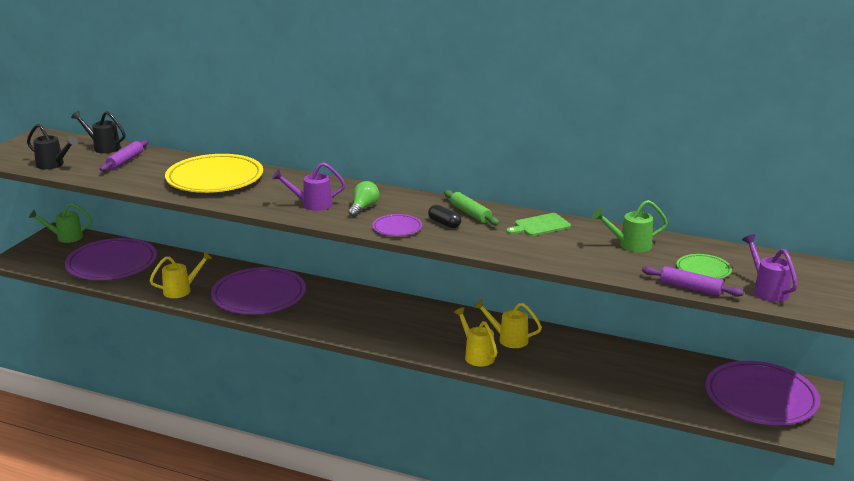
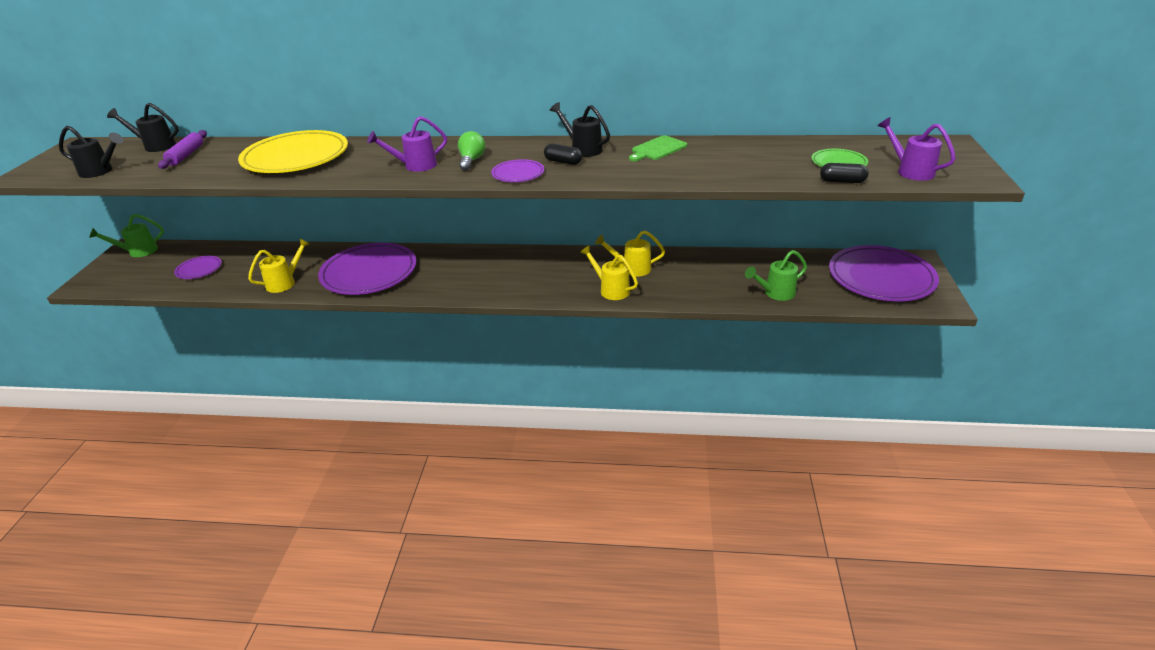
camera: 15 degrees left, 10 degrees up
purple plate [65,238,157,280] -> purple plate [174,256,222,279], size x0.47
green rolling pin [444,190,499,226] -> black watering can [550,102,610,157]
green watering can [592,200,668,252] -> green watering can moved to [745,250,807,301]
purple rolling pin [642,266,744,297] -> black capsule [820,163,869,183]

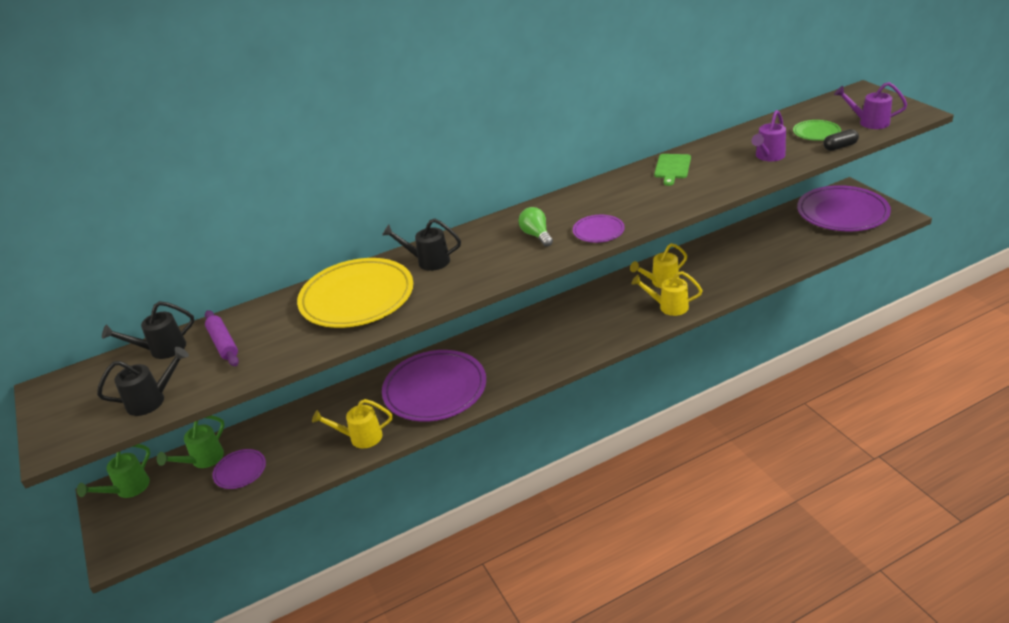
camera: 30 degrees left, 0 degrees up
yellow watering can [248,239,310,293] -> yellow watering can turned 105 degrees counterclockwise [312,399,393,448]
purple watering can [367,116,447,172] -> purple watering can moved to [751,110,786,161]
black capsule [544,143,582,165] -> none
black watering can [550,102,610,157] -> black watering can moved to [382,219,461,271]
green watering can [745,250,807,301] -> green watering can moved to [157,415,225,468]

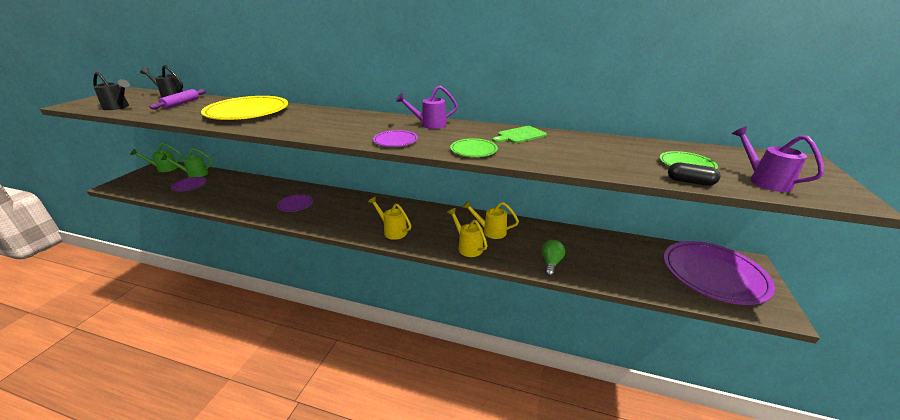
camera: 40 degrees right, 5 degrees down
yellow watering can [312,399,393,448] -> yellow watering can moved to [368,196,411,240]
black watering can [382,219,461,271] -> none
purple plate [382,350,486,422] -> purple plate [277,195,313,212], size x0.47
green light bulb [518,207,553,247] -> green light bulb moved to [542,240,565,276]
purple watering can [751,110,786,161] -> purple watering can moved to [396,86,458,129]
none -> green plate [450,138,498,157]

